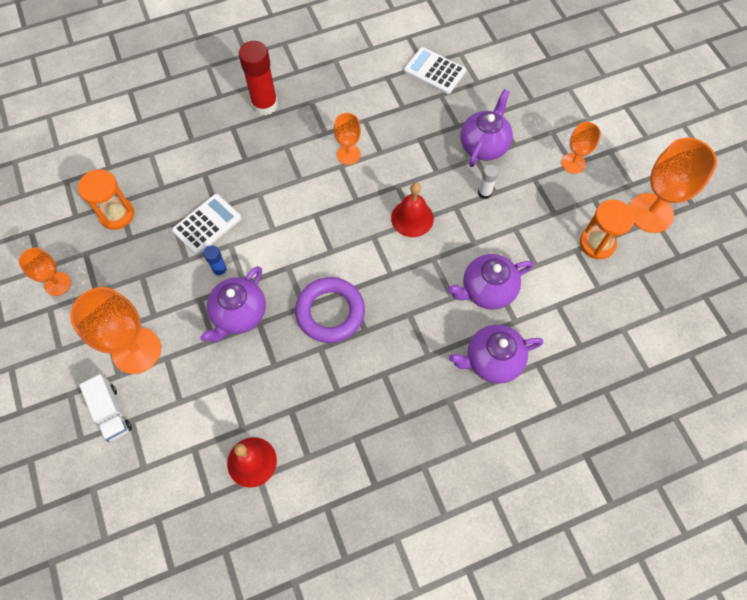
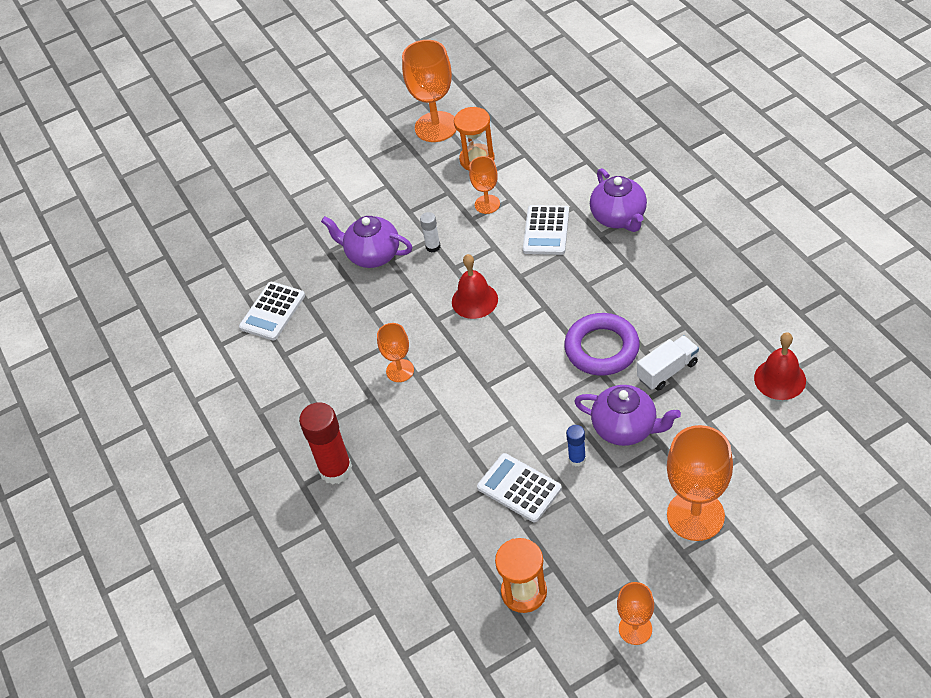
camera: 90 degrees left, 15 degrees down
white truck [79,374,132,442] -> white truck moved to [637,335,699,391]
purple teapot [448,254,533,310] -> white calculator [523,205,569,255]
orange goblet [561,122,601,174] -> orange goblet moved to [469,156,500,214]

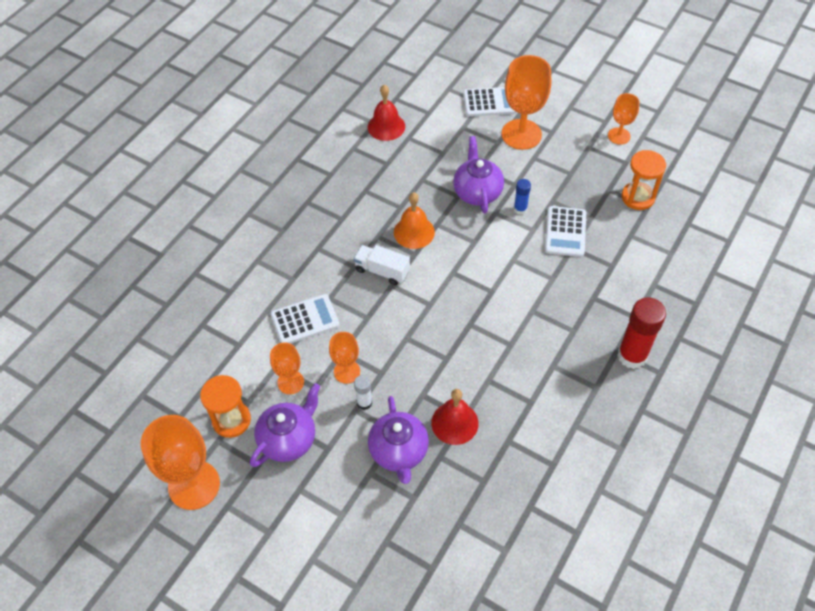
camera: 125 degrees left, 5 degrees up
white calculator [239,282,305,341] -> white calculator moved to [463,87,518,117]
orange goblet [377,323,414,382] -> orange goblet moved to [329,332,360,384]
red bell [452,254,498,319] -> red bell moved to [431,389,478,445]
purple ring [564,313,640,376] -> orange bell [394,192,435,249]
purple teapot [590,168,647,232] -> purple teapot moved to [250,383,320,467]
white truck [637,335,699,391] -> white truck moved to [353,245,410,285]

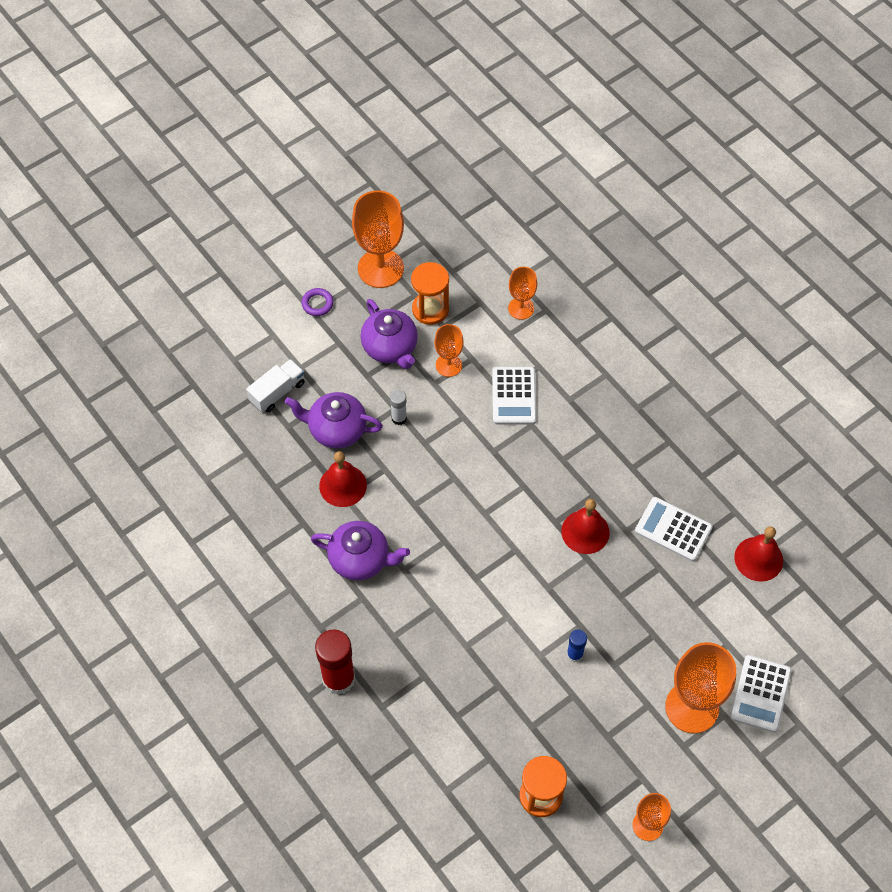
camera: 110 degrees right, 5 degrees up
orange goblet [329,332,360,384] -> orange goblet moved to [508,267,537,320]
white truck [353,245,410,285] -> white truck moved to [246,359,305,412]
orange bell [394,192,435,249] -> red bell [561,499,610,554]
purple teapot [453,136,504,214] -> purple teapot moved to [311,521,410,581]
white calculator [545,206,586,257] -> white calculator moved to [635,497,713,561]
none -> purple ring [301,288,333,316]

